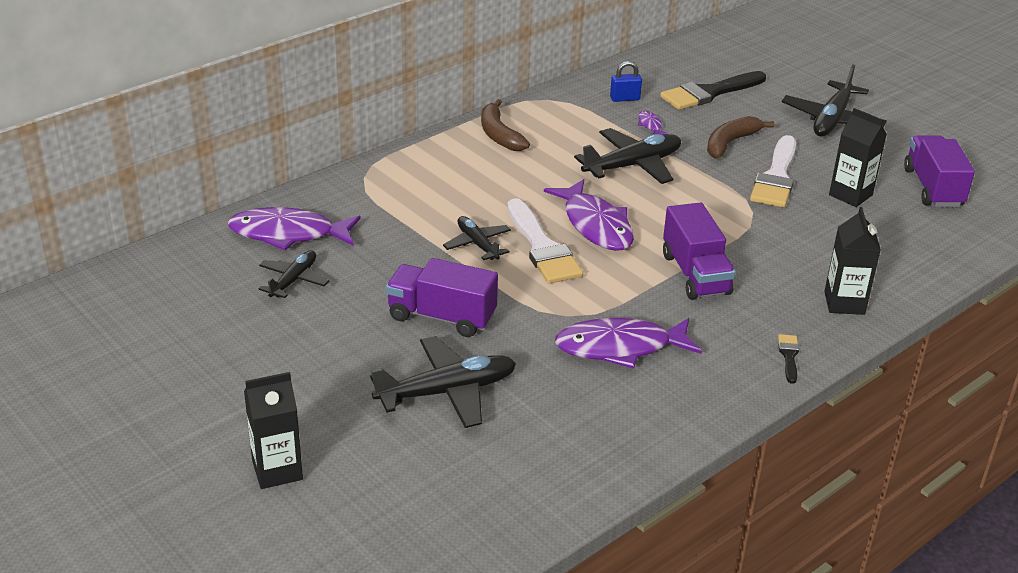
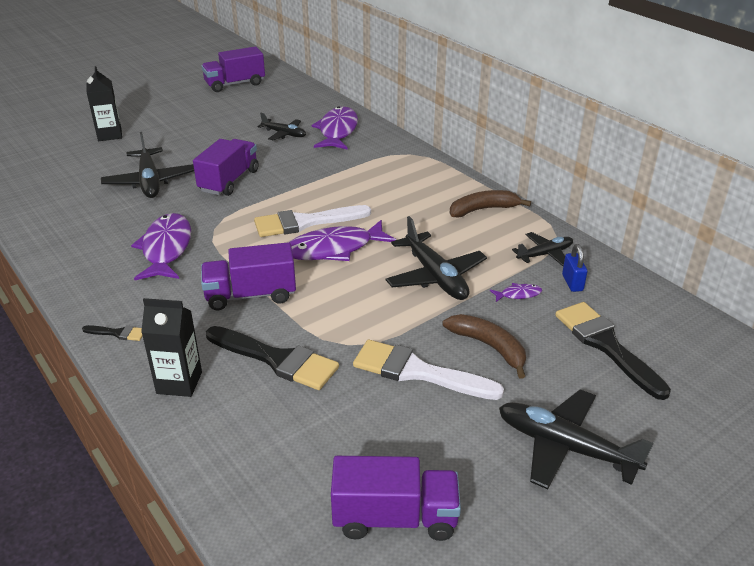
camera: 95 degrees right, 0 degrees up
black plane [443,216,511,260] -> black plane moved to [512,232,573,266]
black carton [829,108,887,207] -> none
none -> purple truck [201,46,265,92]
none -> black brush [206,326,339,390]

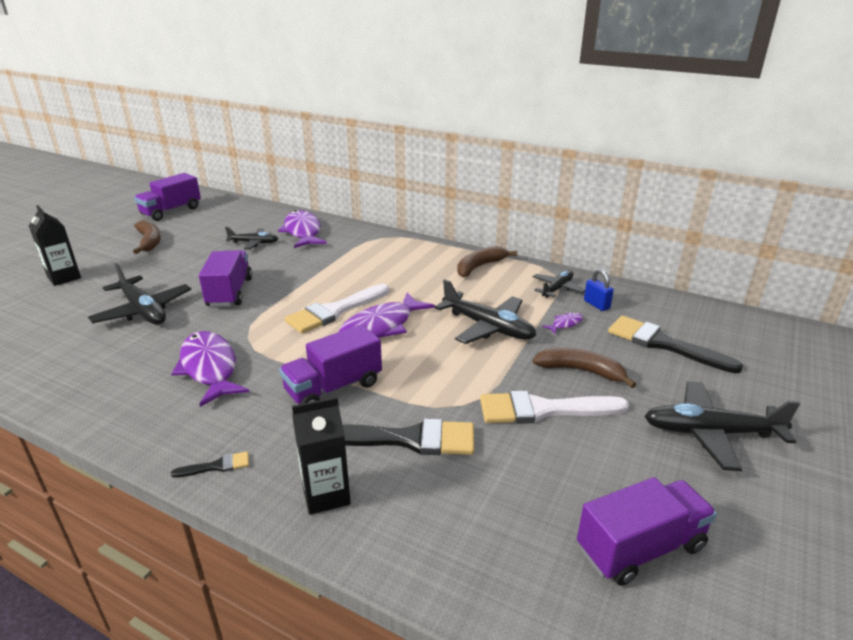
camera: 25 degrees left, 5 degrees down
none -> brown banana [133,220,161,254]

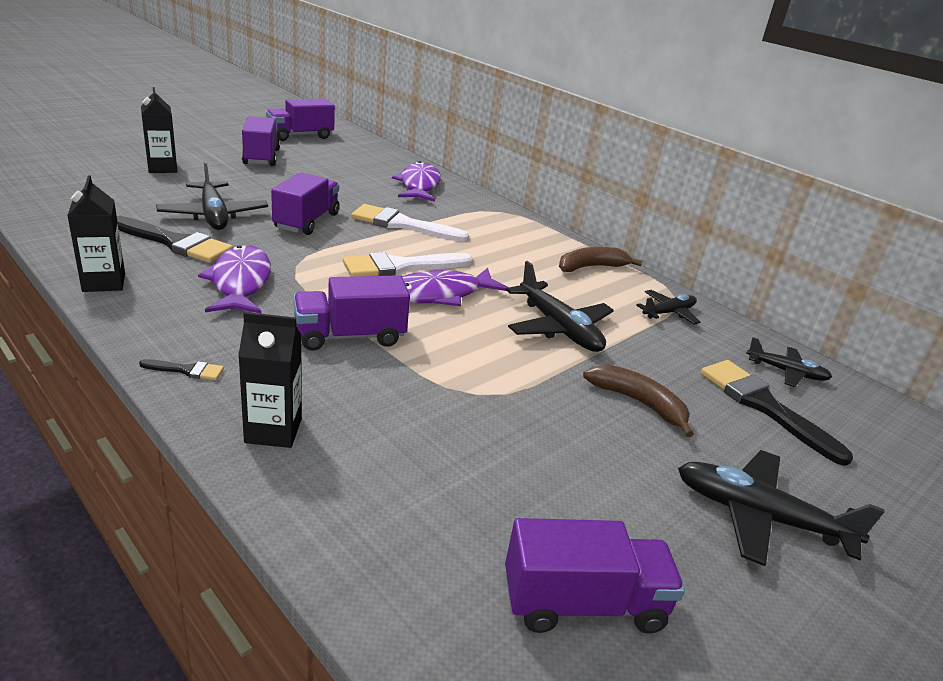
camera: 15 degrees right, 0 degrees up
brown banana [133,220,161,254] -> purple truck [242,116,280,166]
black plane [225,227,279,249] -> black plane moved to [746,337,832,387]
black brush [343,418,474,455] -> black brush moved to [117,216,233,263]
white brush [480,390,629,424] -> white brush moved to [351,204,469,242]
purple fish [542,312,583,334] -> none
blue padlock [584,269,614,311] -> none
none -> black carton [67,175,125,292]

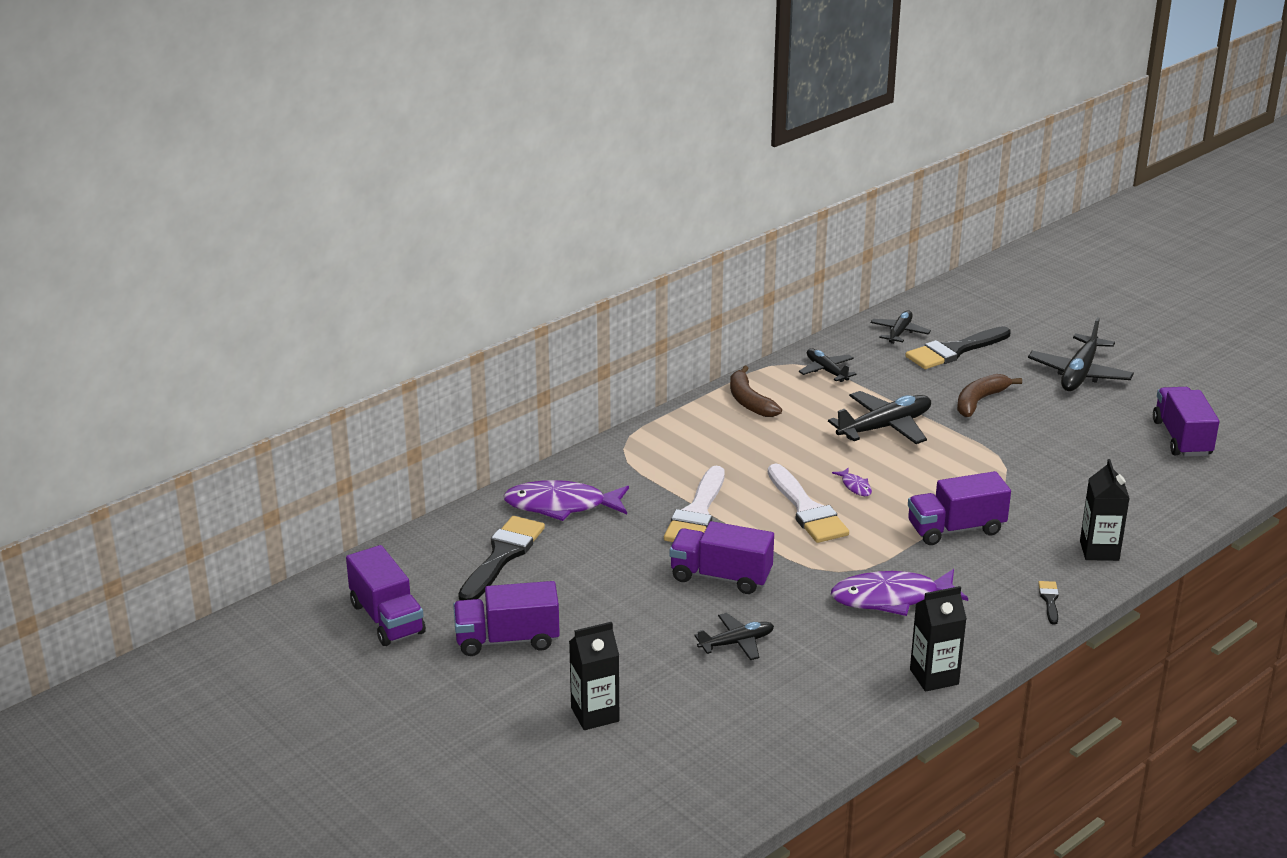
camera: 85 degrees left, 0 degrees up
black brush [117,216,233,263] -> black brush moved to [458,516,545,600]
black plane [156,161,268,230] -> black plane [694,613,774,660], size x0.60
purple truck [293,275,410,351] -> purple truck turned 90 degrees clockwise [908,471,1011,545]
purple fish [402,268,509,306] -> purple fish [832,467,872,496], size x0.43

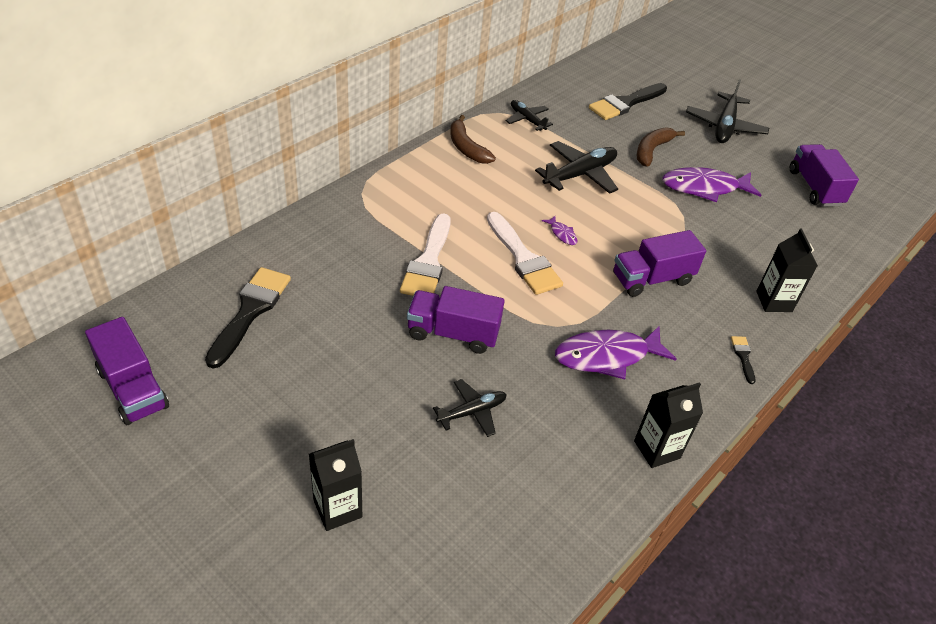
camera: 10 degrees left, 15 degrees up
purple truck [453,581,560,656] -> none
purple fish [503,480,629,521] -> purple fish moved to [662,167,761,202]
black plane [871,311,931,344] -> none

